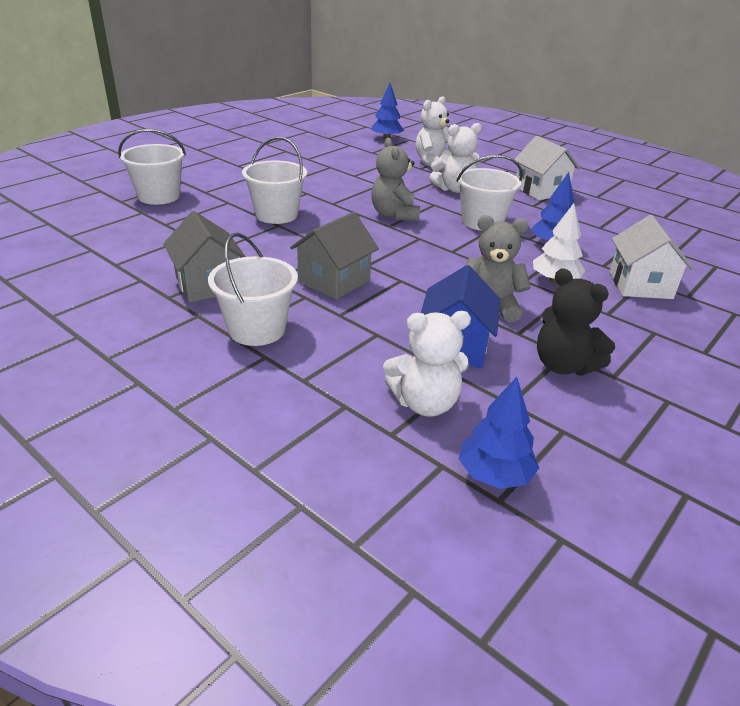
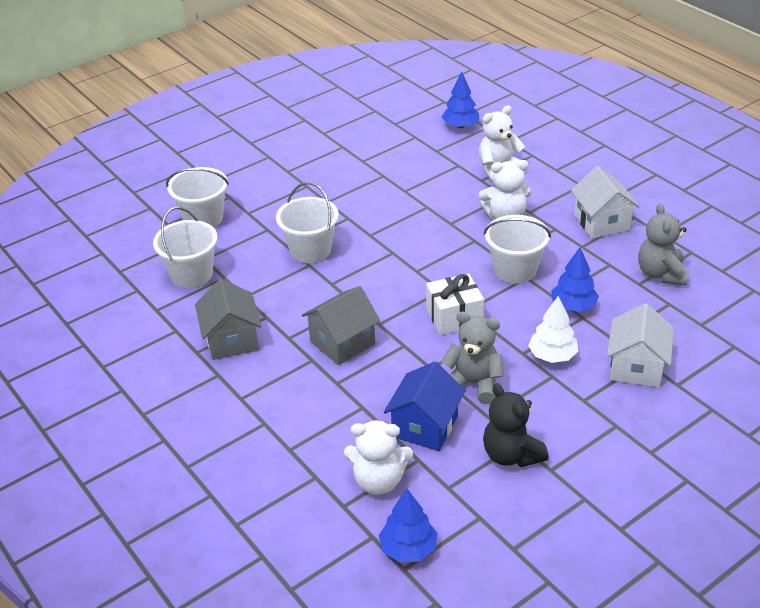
camera: 15 degrees right, 5 degrees up
white bucket [208,233,298,346] -> white bucket moved to [153,207,218,288]
grey teddy bear [371,138,420,221] -> grey teddy bear moved to [638,203,689,286]
none -> white gift [426,273,484,335]

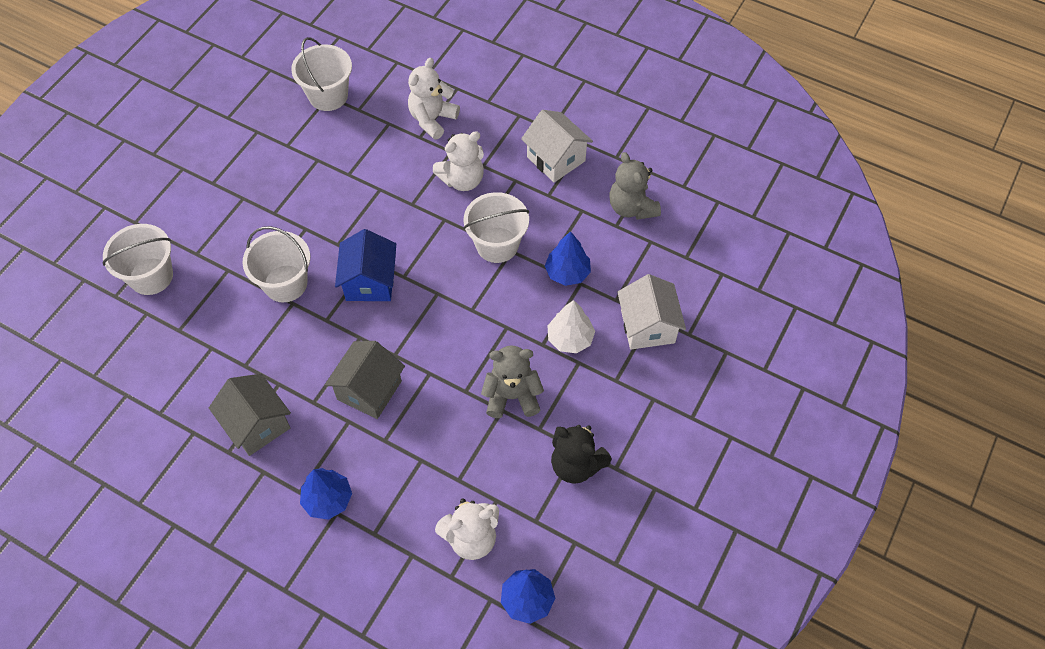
camera: 25 degrees left, 20 degrees up
white bucket [153,207,218,288] -> white bucket moved to [291,37,352,111]
blue house [384,362,466,451] -> blue house moved to [335,229,396,301]
white gift [426,273,484,335] -> none
blue tree [441,72,479,128] -> blue tree moved to [300,468,352,520]

